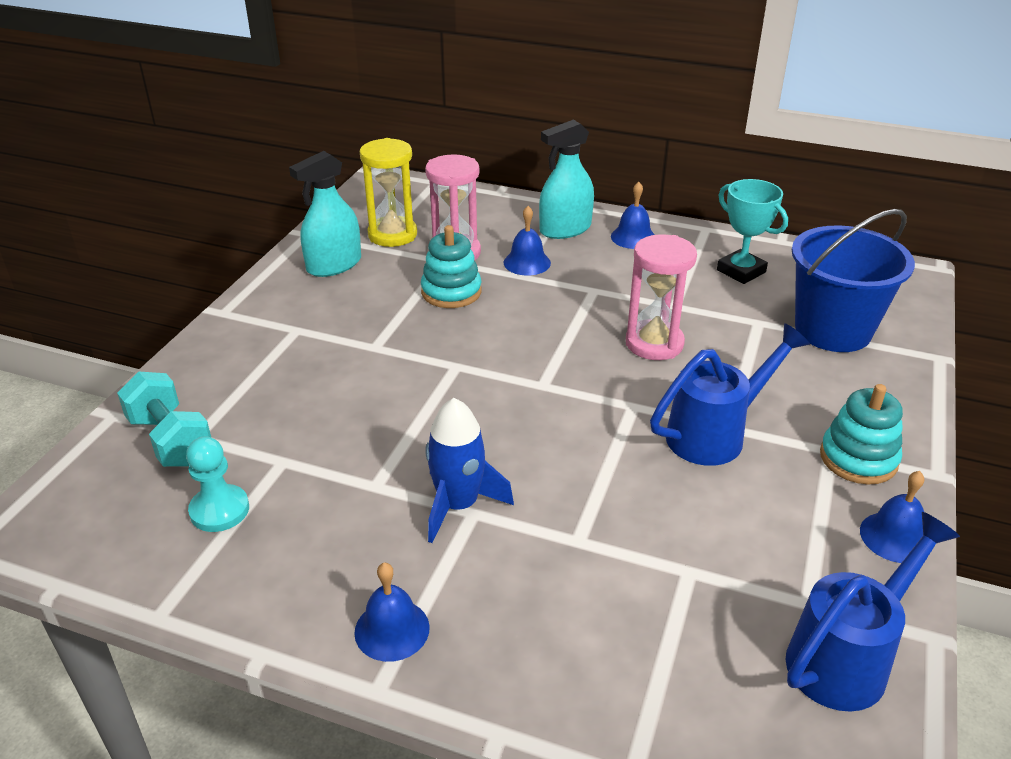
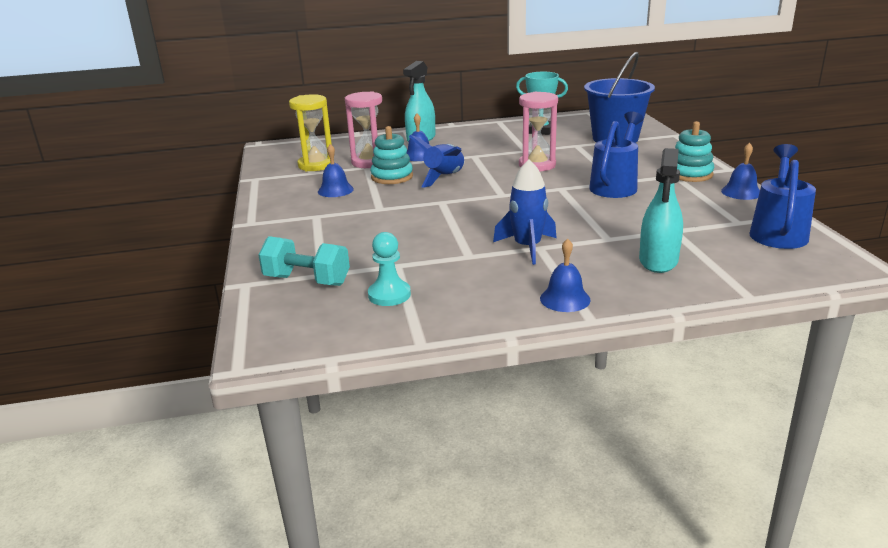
camera: 30 degrees left, 10 degrees down
turquoise spray bottle [289,151,361,277] -> turquoise spray bottle moved to [639,148,683,273]
blue bell [611,182,655,249] -> blue bell moved to [318,144,354,197]
none -> blue rocket [409,135,465,188]

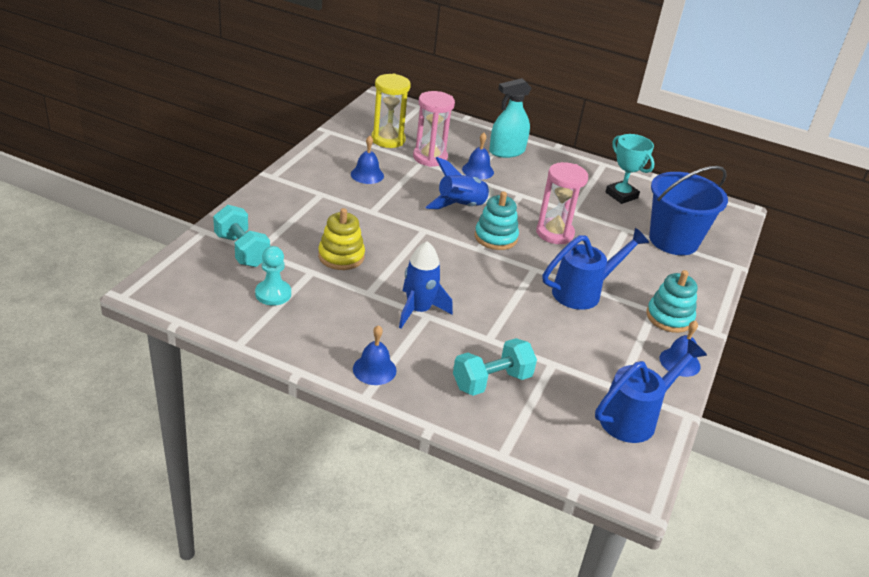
camera: 30 degrees right, 10 degrees up
turquoise stacking toy [370,126,413,184] -> turquoise stacking toy moved to [475,191,519,250]
turquoise spray bottle [639,148,683,273] -> turquoise dumbbell [453,338,537,396]
none -> yellow stacking toy [318,208,365,270]

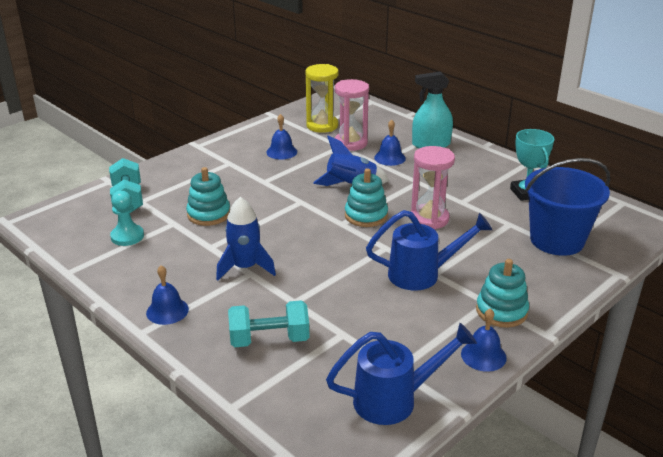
camera: 25 degrees right, 5 degrees down
yellow stacking toy [318,208,365,270] -> turquoise stacking toy [186,167,230,226]

